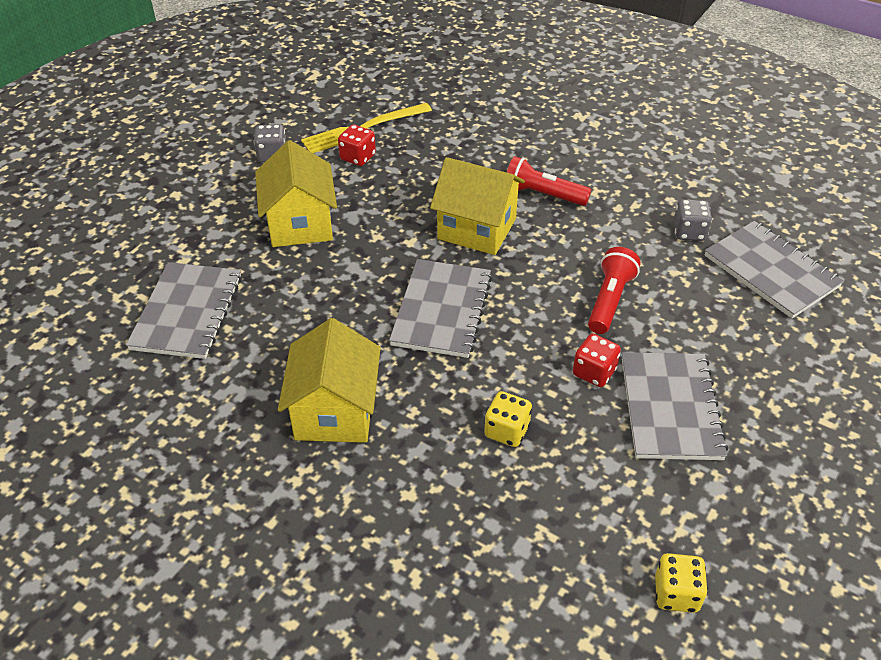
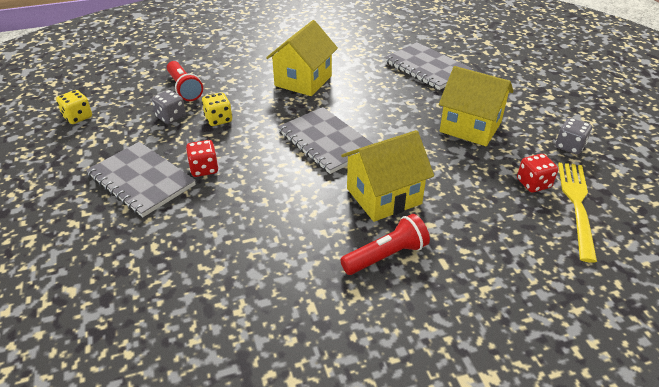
camera: 130 degrees right, 5 degrees down
yellow house [278,318,381,443] -> yellow house turned 75 degrees clockwise [266,20,338,96]
red flashlight [588,247,641,334] -> red flashlight moved to [167,61,203,101]
grey dice [674,199,712,241] -> grey dice moved to [152,90,186,124]
grey notebook [705,221,844,319] -> none

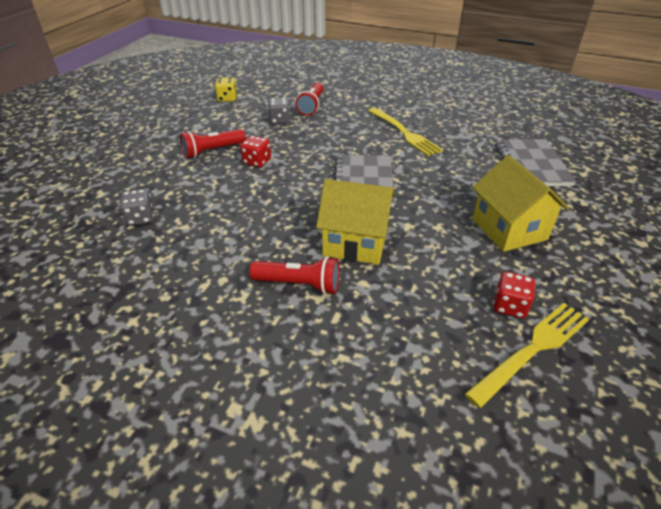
camera: 40 degrees right, 0 degrees up
grey notebook [86,142,196,217] -> red flashlight [180,129,246,159]
yellow dice [202,92,232,126] -> none
yellow house [266,20,338,96] -> yellow fork [368,108,443,156]
grey dice [555,118,592,155] -> grey dice moved to [120,189,154,226]

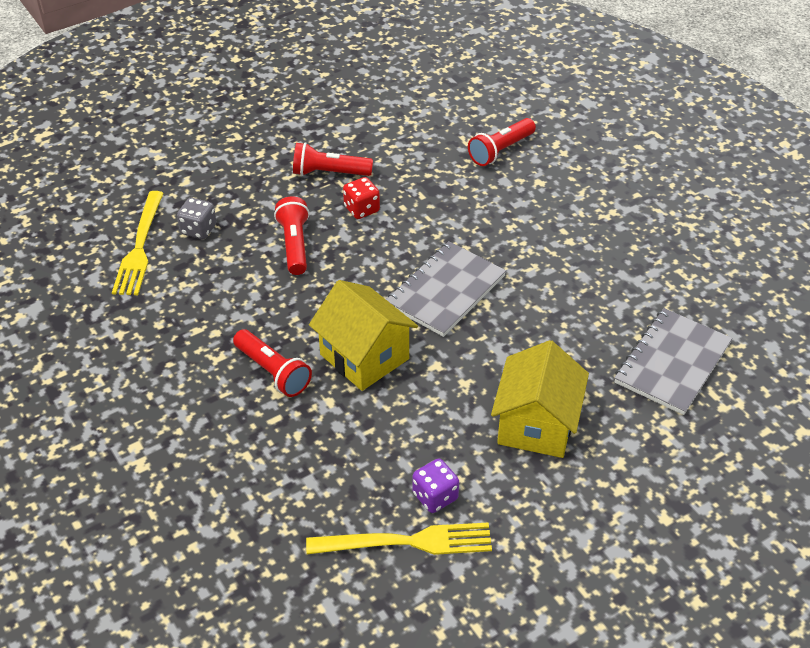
camera: 35 degrees right, 5 degrees up
yellow dice [215,77,237,102] -> none
grey dice [268,98,290,124] -> none
yellow fork [368,108,443,156] -> yellow fork moved to [112,191,163,295]
red dice [493,272,535,318] -> purple dice [412,458,459,513]
none -> red flashlight [274,196,309,275]

